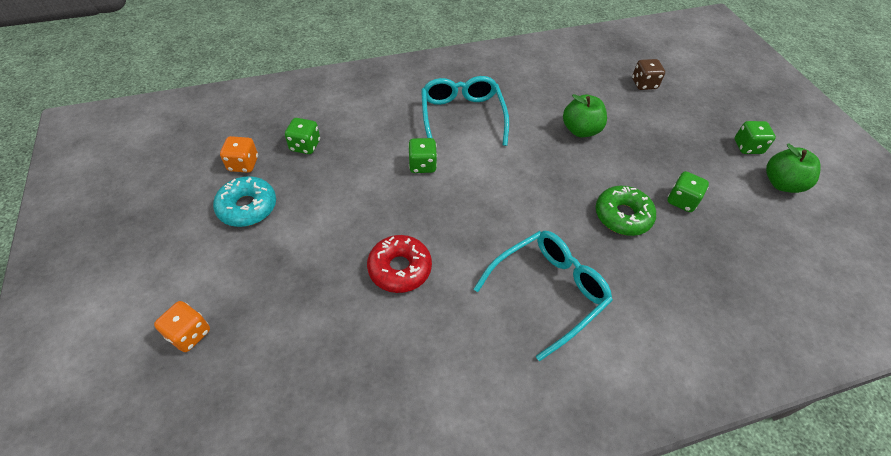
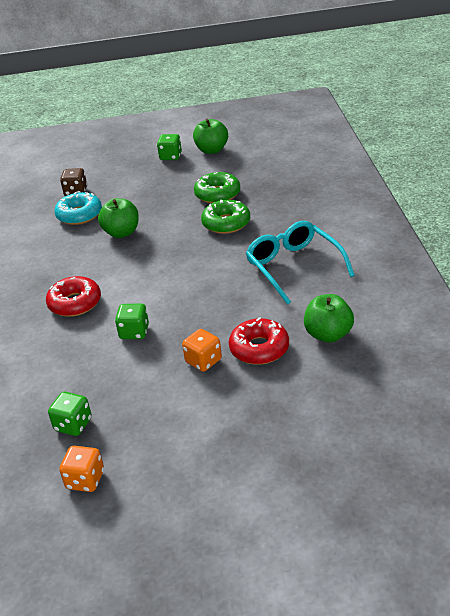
camera: 75 degrees left, 15 degrees down
orange dice [154,301,210,352] -> orange dice moved to [182,329,222,372]
turquoise donut [213,176,276,227] -> turquoise donut moved to [54,192,102,225]
turquoise glasses [421,76,509,146] -> red donut [46,276,101,317]
green dice [667,171,709,212] -> green donut [194,172,240,203]
none -> green apple [304,294,354,343]

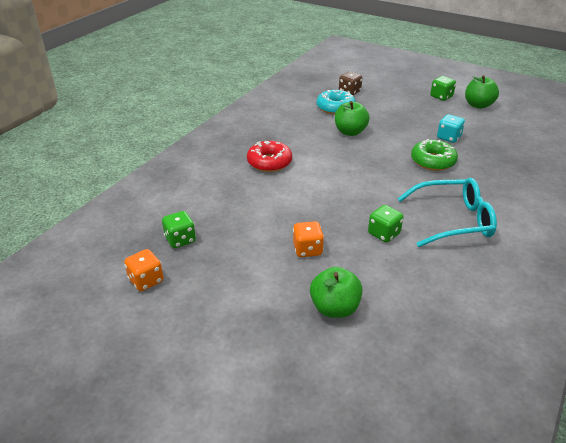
camera: 35 degrees right, 0 degrees up
green dice [115,304,149,339] -> green dice moved to [368,205,403,242]
green donut [194,172,240,203] -> turquoise dice [437,114,465,143]
red donut [229,317,289,365] -> none
turquoise glasses [246,221,355,305] -> turquoise glasses turned 75 degrees clockwise [398,178,497,247]
green apple [304,294,354,343] -> green apple moved to [310,267,362,318]

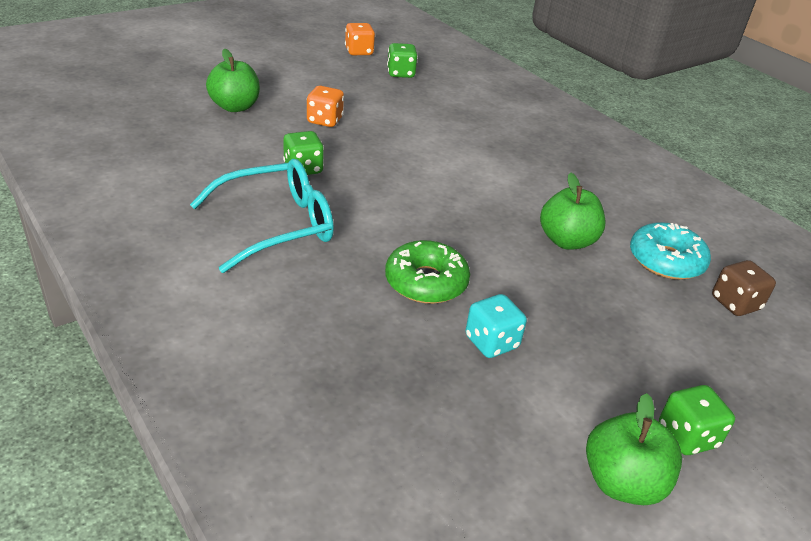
camera: 110 degrees right, 0 degrees up
red donut [247,141,292,172] -> none
turquoise glasses [398,178,497,247] -> turquoise glasses turned 135 degrees counterclockwise [190,159,334,273]

